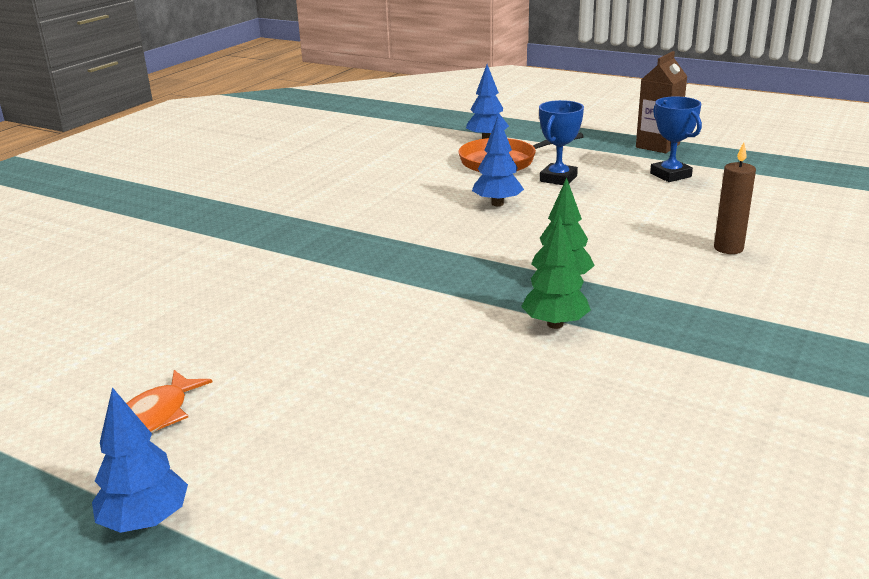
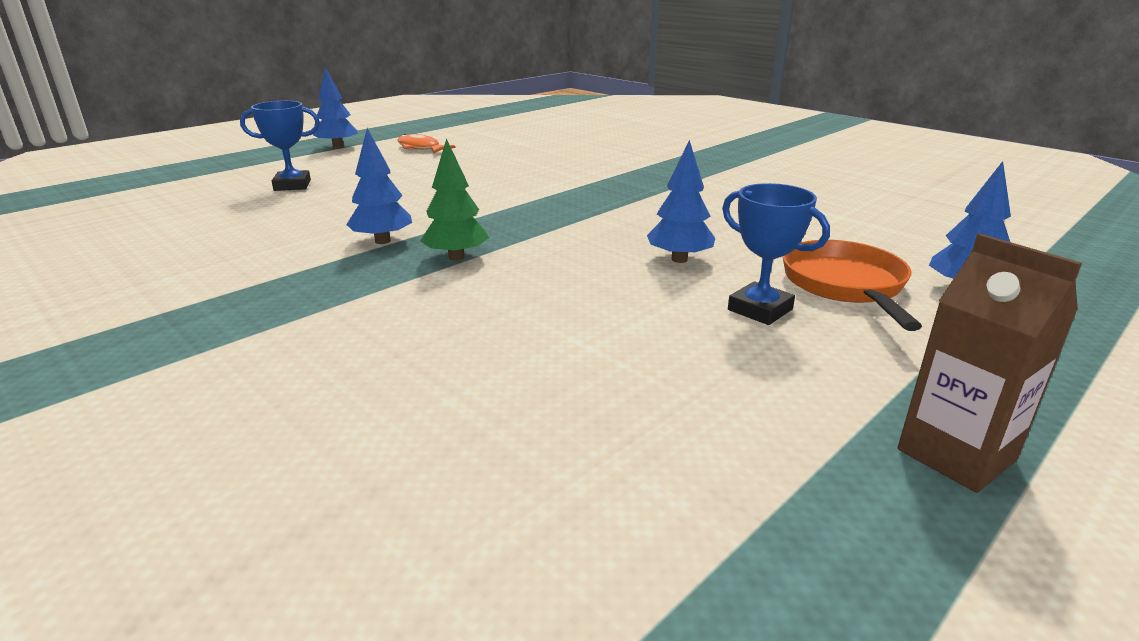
camera: 105 degrees right, 0 degrees up
green tree [521,215,591,329] -> blue tree [346,128,412,244]
blue trophy [650,96,702,182] -> blue trophy moved to [240,101,320,191]
brown candle [714,142,756,254] -> none

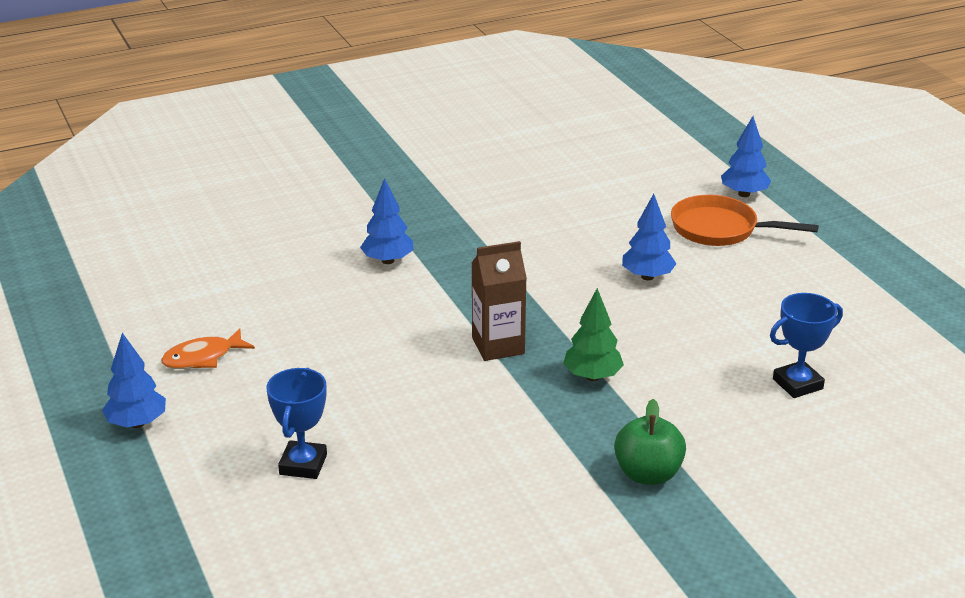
camera: 70 degrees left, 5 degrees up
blue tree [346,128,412,244] -> blue tree moved to [360,178,414,264]
blue trophy [722,183,830,325] -> blue trophy moved to [770,293,843,398]
brown carton [898,233,1082,493] -> brown carton moved to [472,241,527,361]
none -> green apple [614,399,686,485]

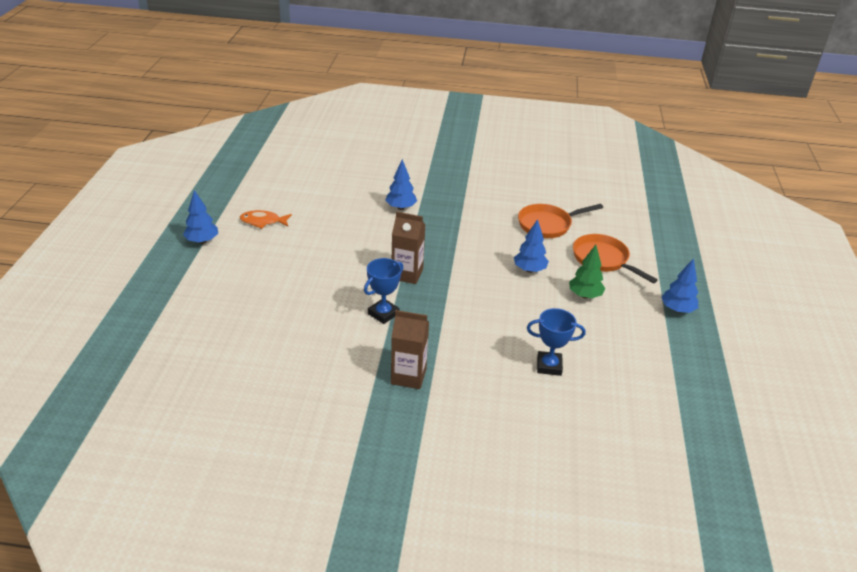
camera: 30 degrees right, 5 degrees up
blue trophy [266,368,327,479] -> blue trophy moved to [364,258,403,324]
green tree [563,288,624,381] -> green tree moved to [569,245,605,299]
green apple [614,399,686,485] -> brown carton [391,310,429,389]
blue tree [721,116,771,197] -> blue tree moved to [661,258,699,313]
none -> orange pan [518,204,603,238]

